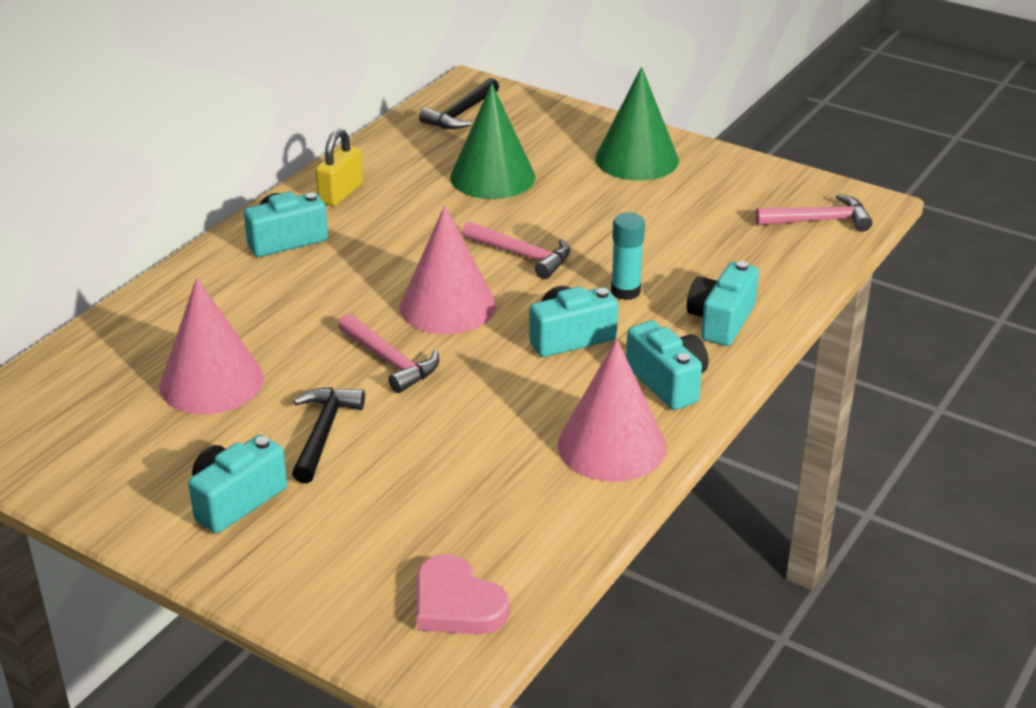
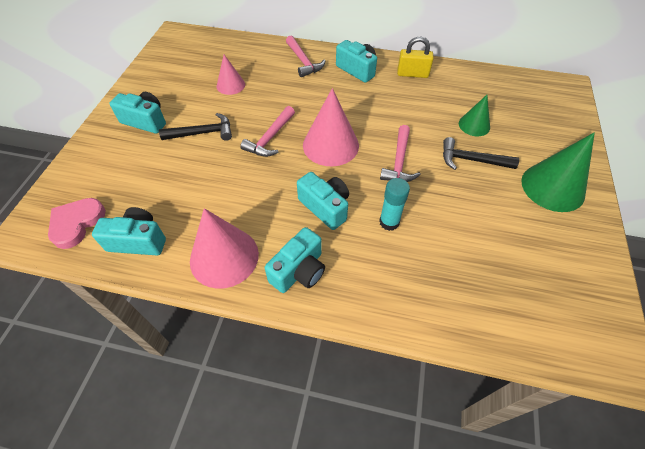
camera: 70 degrees right, 20 degrees up
pink cone [159,278,264,414] -> pink cone [217,55,245,95], size x0.57
black hammer [419,78,499,129] -> black hammer moved to [443,137,519,170]
green cone [450,83,535,199] -> green cone [459,95,490,136], size x0.57
turquoise camera [687,261,759,346] -> turquoise camera moved to [92,207,166,255]
pink hammer [755,194,873,232] -> pink hammer moved to [286,36,325,77]

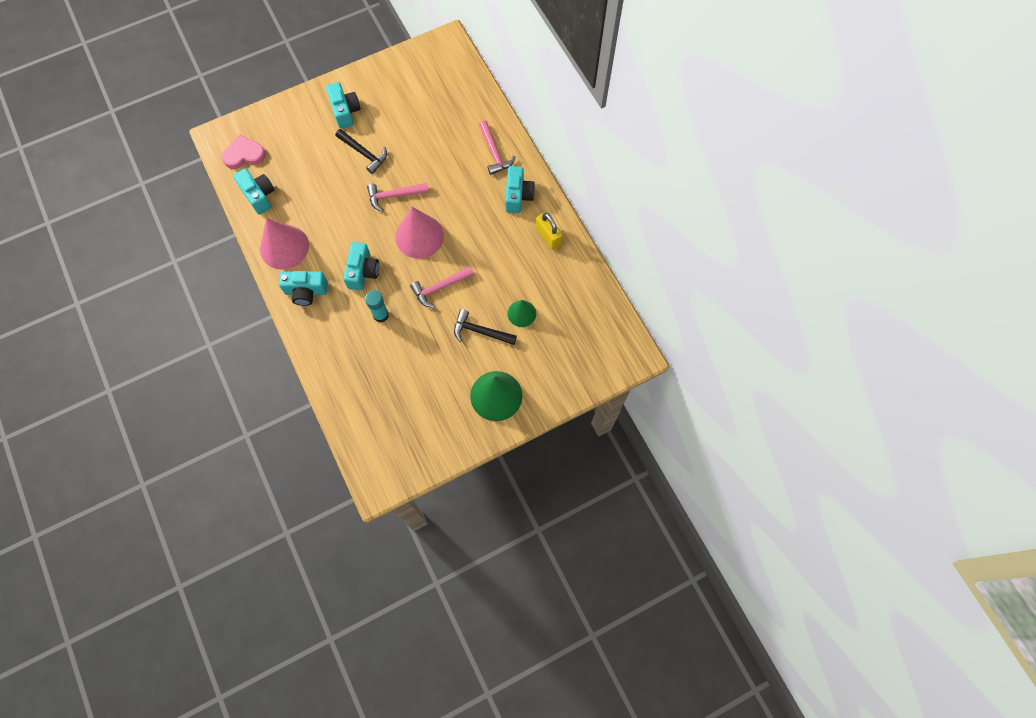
camera: 50 degrees right, 15 degrees up
pink cone [217,55,245,95] -> none
pink hammer [286,36,325,77] -> pink hammer turned 45 degrees counterclockwise [479,121,516,175]
black hammer [443,137,519,170] -> black hammer turned 45 degrees counterclockwise [454,309,517,345]

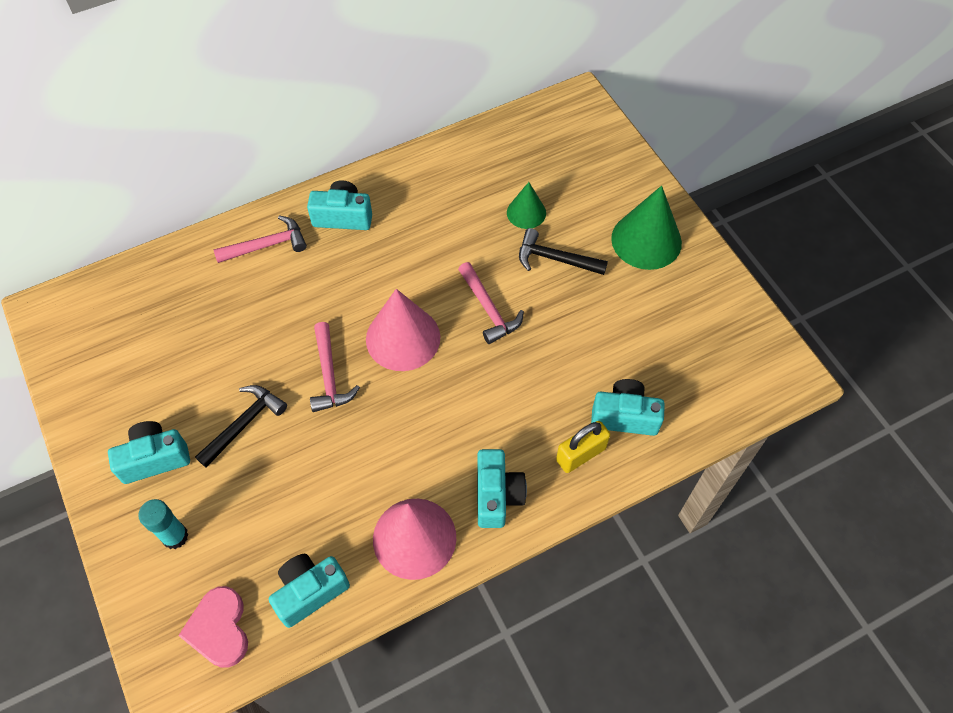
camera: 90 degrees left, 10 degrees down
turquoise camera [343,242,379,291] -> turquoise camera moved to [591,379,665,436]
turquoise glue stick [365,290,389,322] -> turquoise glue stick moved to [138,499,189,549]
black hammer [454,309,517,345] -> black hammer turned 90 degrees clockwise [519,228,608,275]
yellow padlock [536,212,563,250] -> yellow padlock moved to [556,421,610,473]

